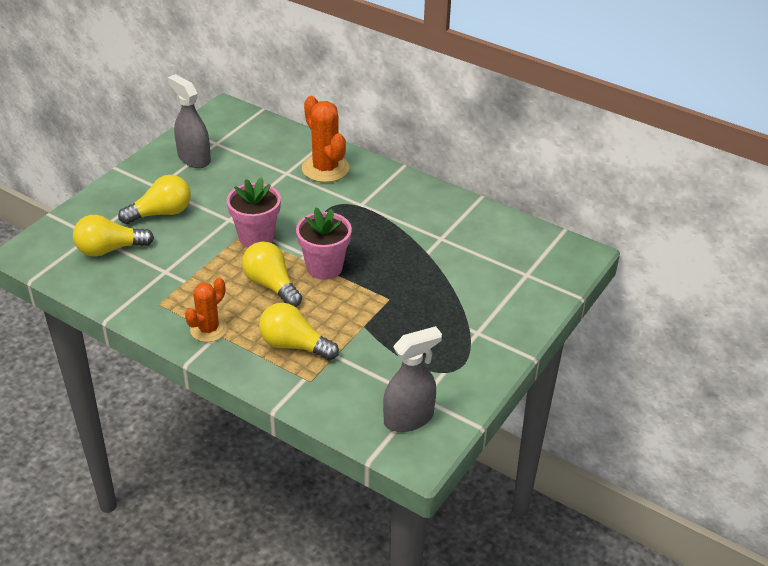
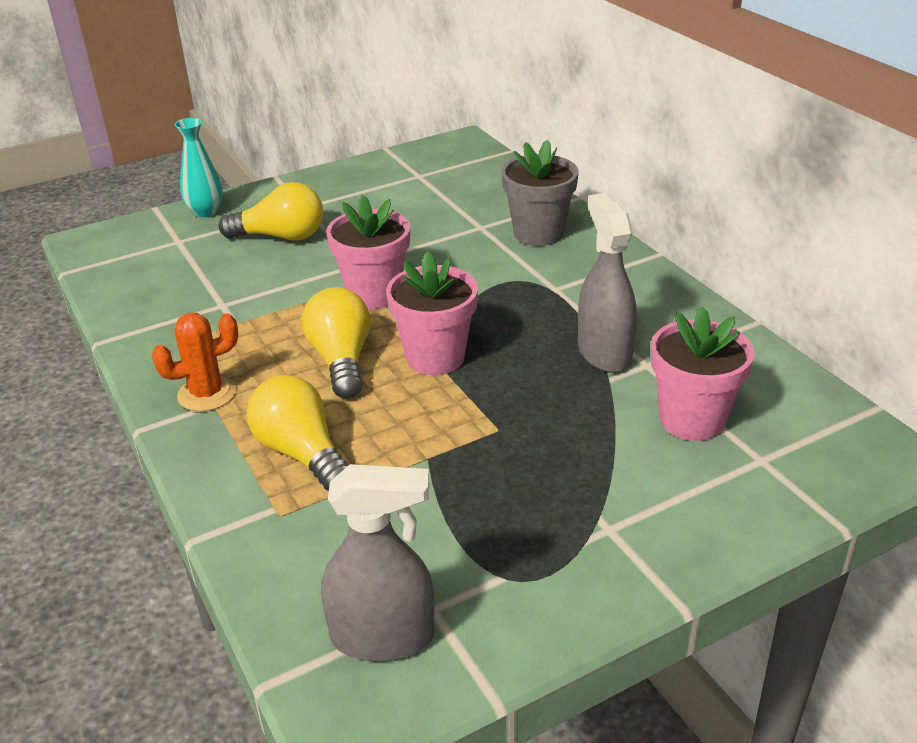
camera: 30 degrees right, 5 degrees down
yellow light bulb [73,215,154,257] -> none
grey spray bottle [168,74,211,168] -> grey spray bottle moved to [578,193,637,373]
orange cactus [302,96,349,182] -> grey flower pot [501,140,579,246]
none -> turquoise vase [175,118,223,217]
none -> pink flower pot [651,307,755,441]

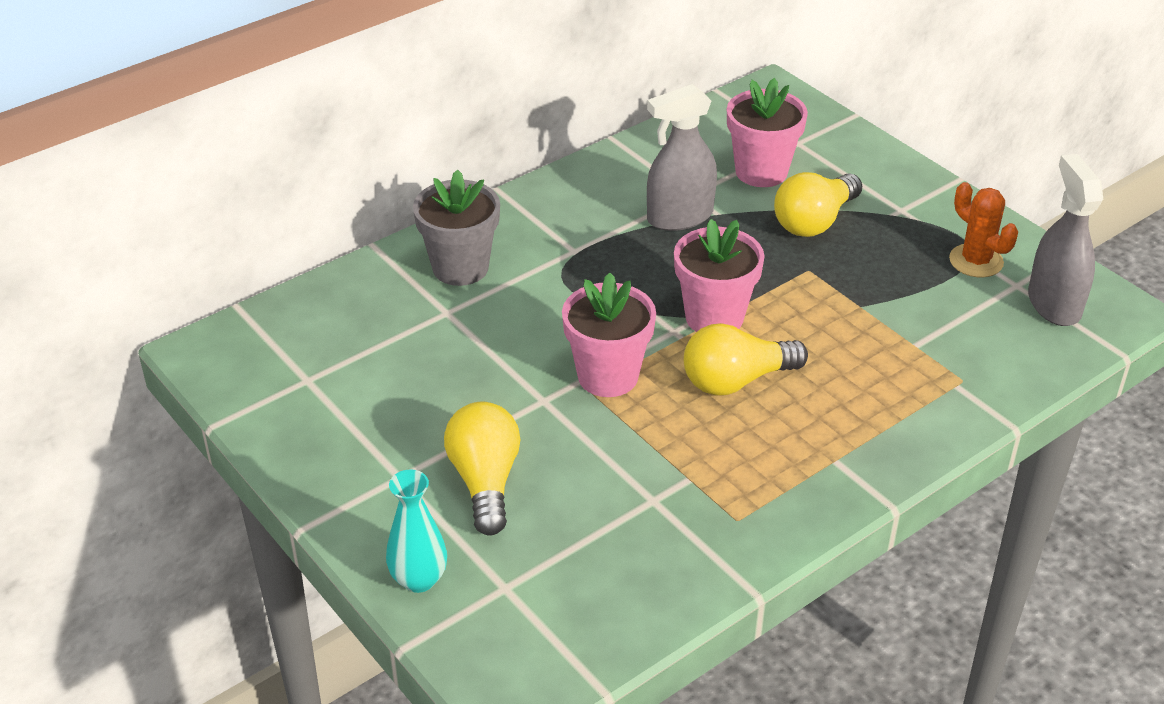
camera: 100 degrees left, 5 degrees up
orange cactus [152,313,238,412] -> orange cactus moved to [949,182,1018,277]
yellow light bulb [247,375,348,491] -> yellow light bulb moved to [774,172,862,237]

